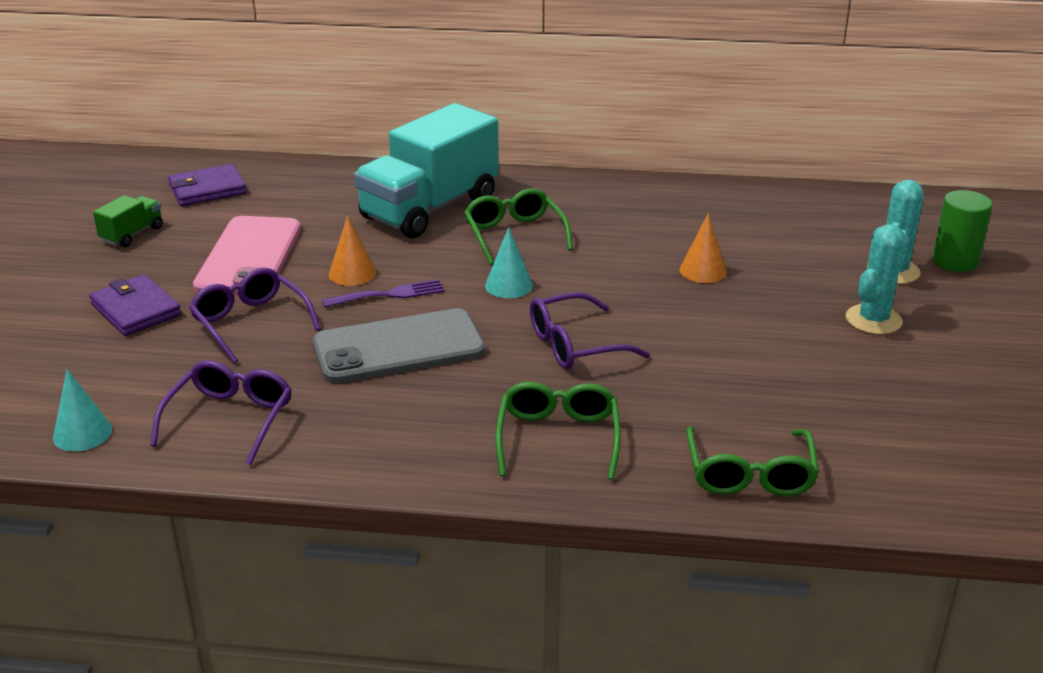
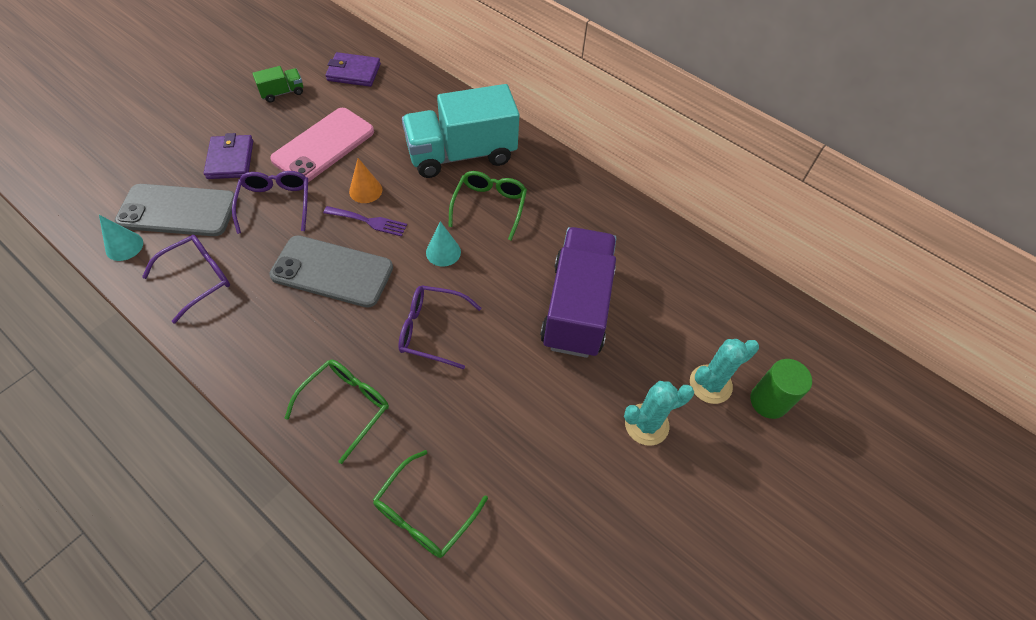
camera: 30 degrees right, 25 degrees up
orange cone [679,213,727,283] -> purple truck [540,227,617,358]
none -> grey phone [115,184,235,236]

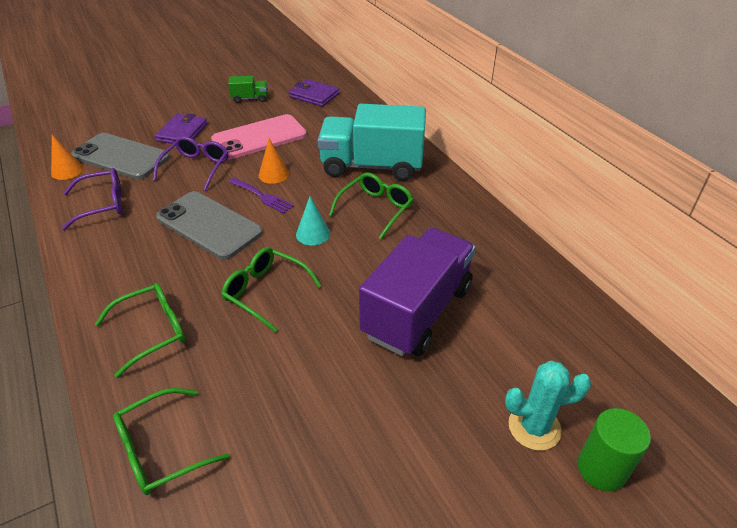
camera: 25 degrees right, 15 degrees down
turquoise cone [99,215,143,261] -> orange cone [51,135,83,180]
purple glasses [398,285,481,369] -> green glasses [221,247,321,332]
turquoise cactus [624,381,694,446] -> none

